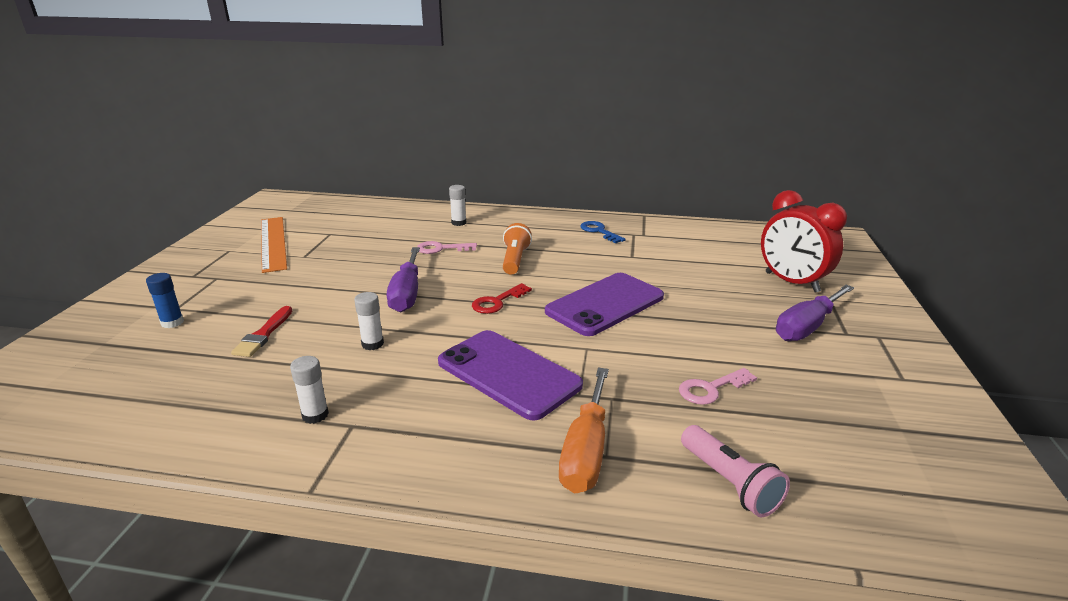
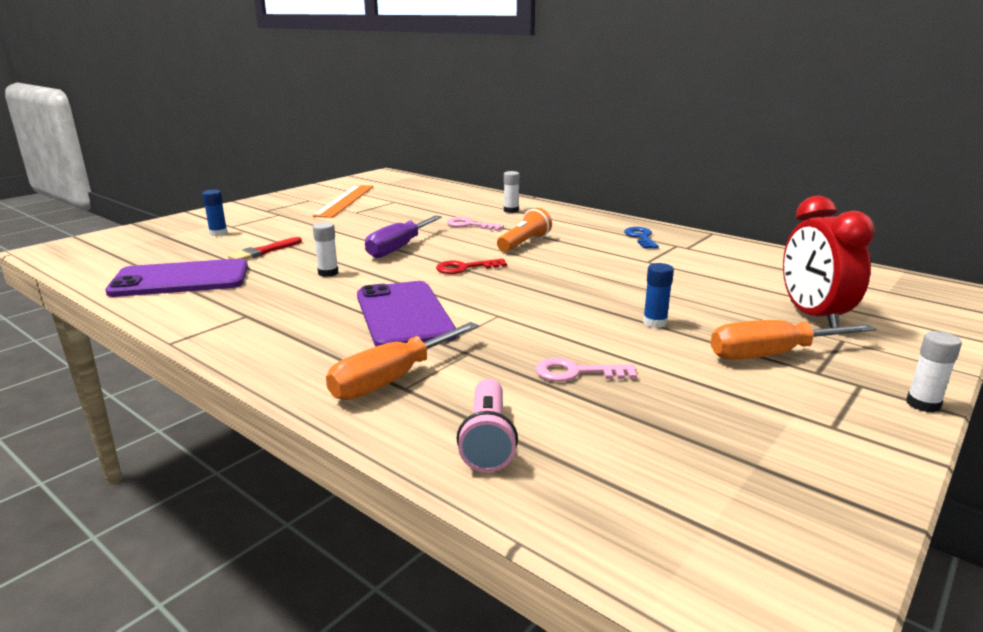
camera: 30 degrees right, 5 degrees down
white glue stick [290,356,329,424] -> white glue stick moved to [906,331,962,413]
purple phone [545,273,664,336] -> purple phone moved to [105,259,248,297]
purple screwdriver [776,285,854,341] -> orange screwdriver [711,320,876,360]
none -> blue glue stick [643,263,674,328]

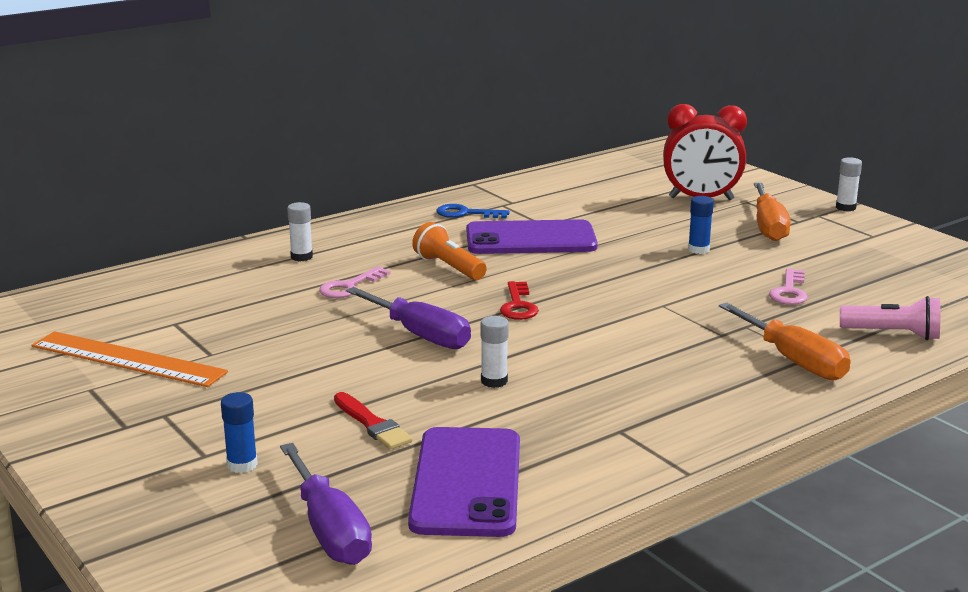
camera: 75 degrees left, 0 degrees up
purple phone [357,281,457,347] -> purple phone moved to [466,219,598,254]
none -> purple screwdriver [280,443,372,565]

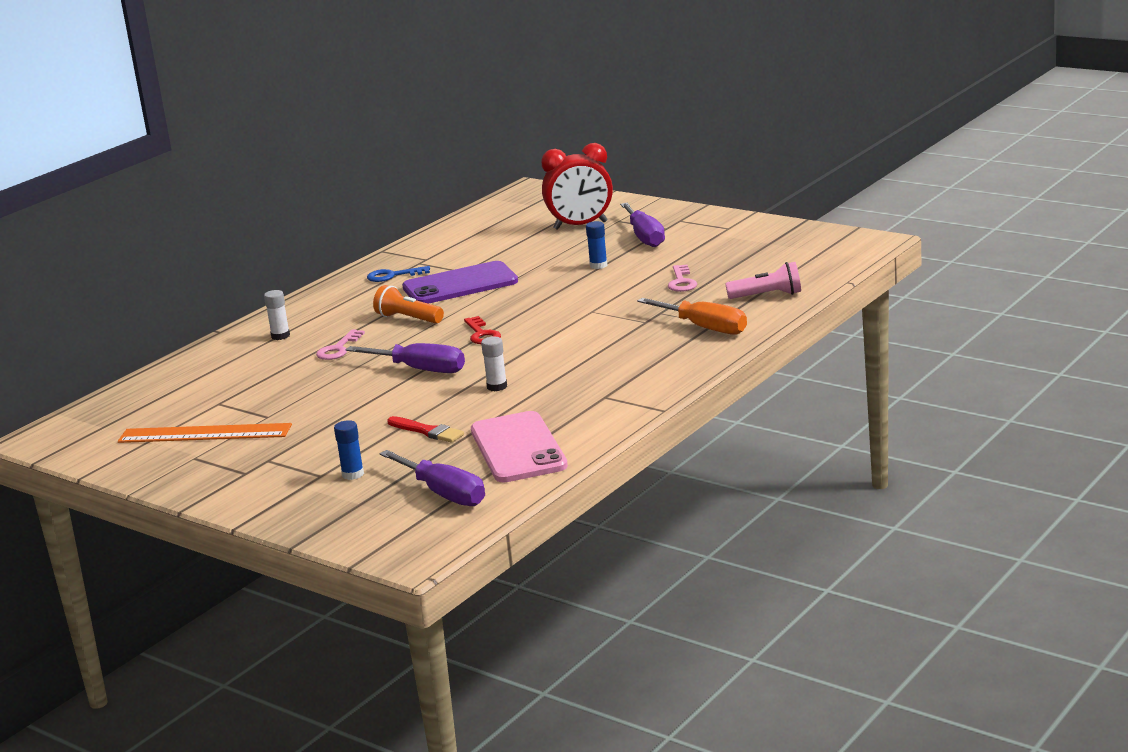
camera: 15 degrees left, 0 degrees up
purple phone [408,427,520,537] -> pink phone [471,411,568,482]
orange screwdriver [754,183,791,241] -> purple screwdriver [620,203,665,247]
white glue stick [836,157,862,211] -> none

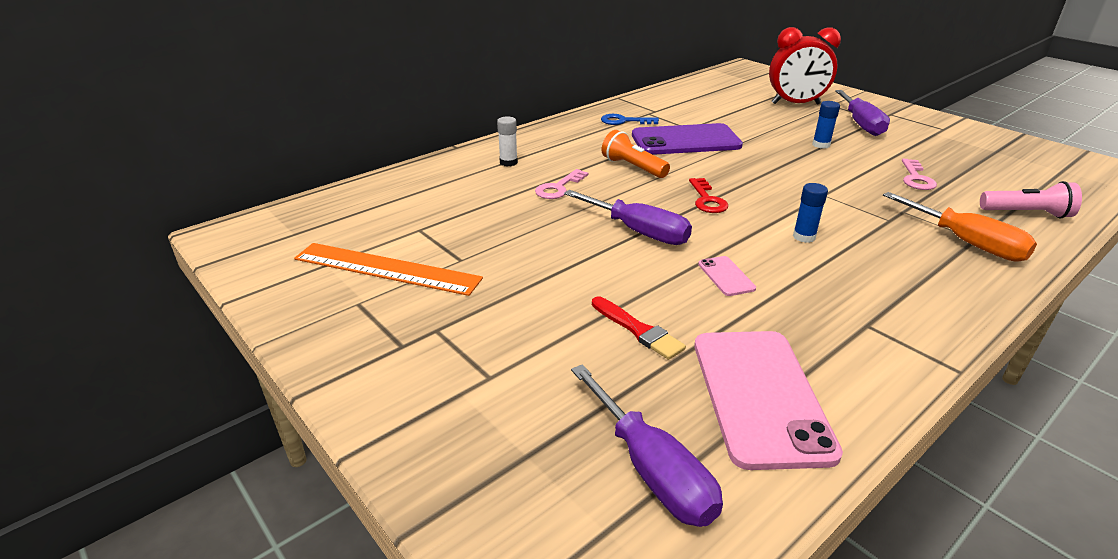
camera: 10 degrees right, 10 degrees up
blue glue stick [334,420,364,480] -> blue glue stick moved to [793,183,828,243]
white glue stick [481,337,507,391] -> pink phone [698,256,756,296]

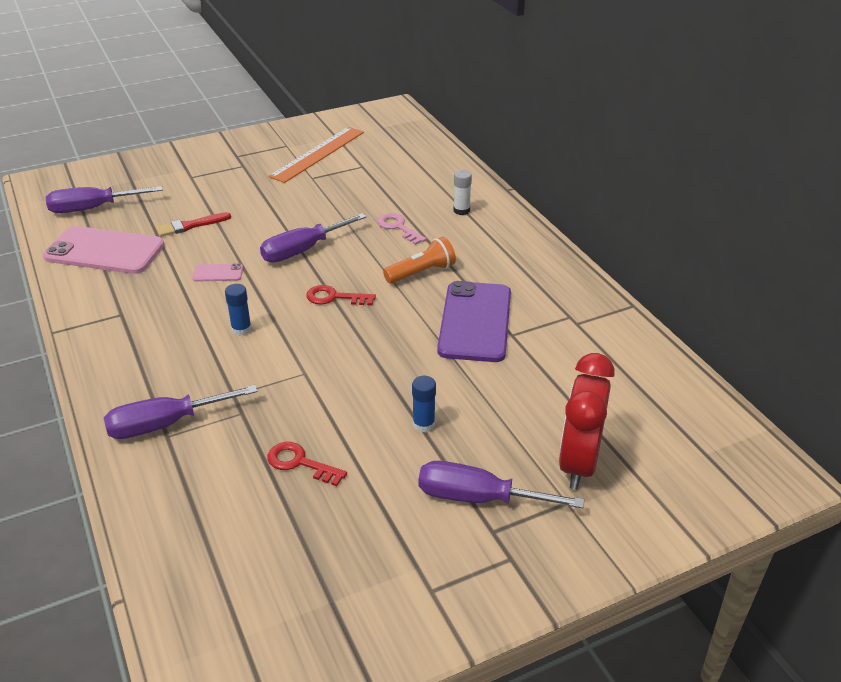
camera: 105 degrees right, 5 degrees up
blue key [601,114,659,125] -> none
orange screwdriver [883,192,1037,261] -> purple screwdriver [104,385,258,439]
pink key [902,159,937,190] -> red key [267,442,347,486]
pink flashlight [980,181,1082,218] -> none

